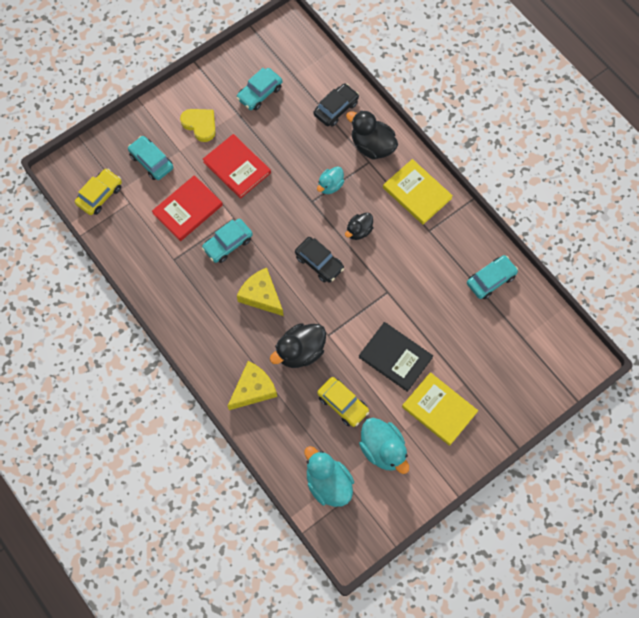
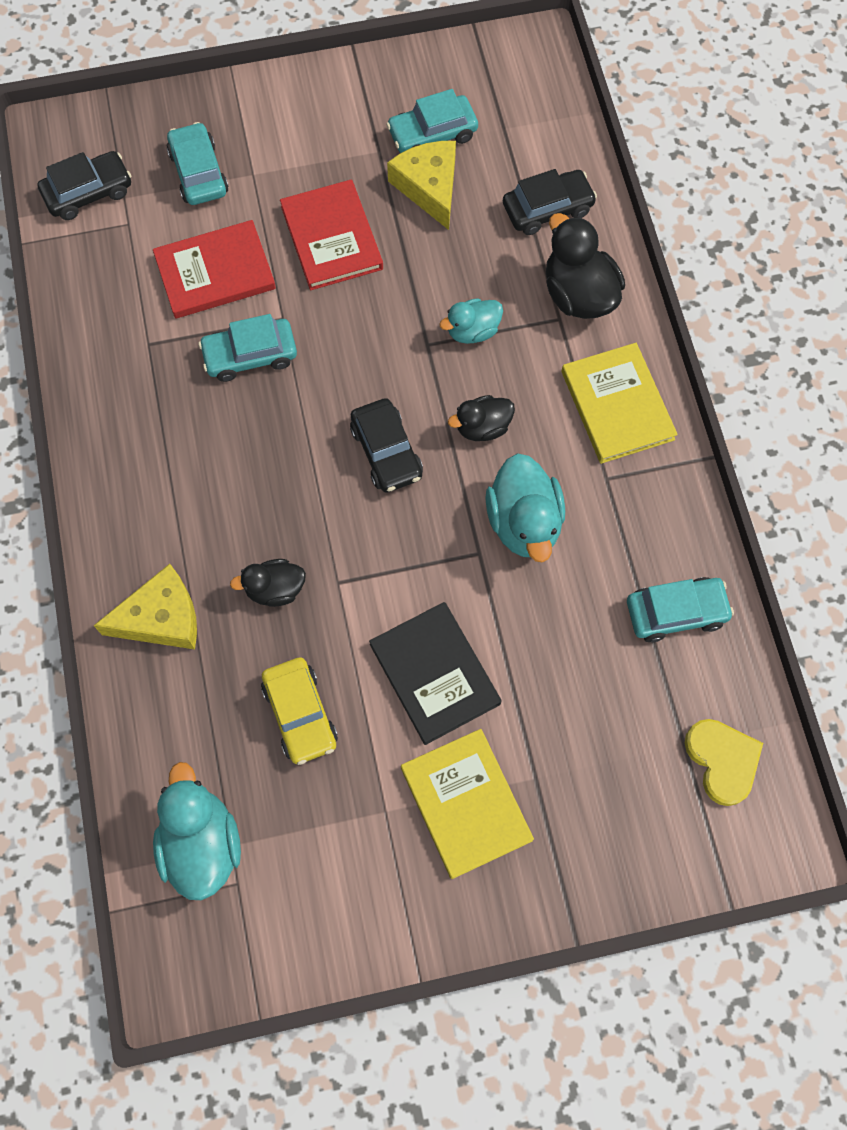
camera: 25 degrees right, 0 degrees up
yellow car [75,169,122,215] -> black car [38,151,131,220]
yellow heart [180,109,216,142] -> yellow heart moved to [685,719,763,806]
yellow cheese [237,268,284,316] -> yellow cheese moved to [387,141,456,230]
black duck [270,323,326,368] -> black duck [230,559,306,607], size x0.60
turquoise duck [359,418,409,474] -> turquoise duck moved to [485,453,565,562]

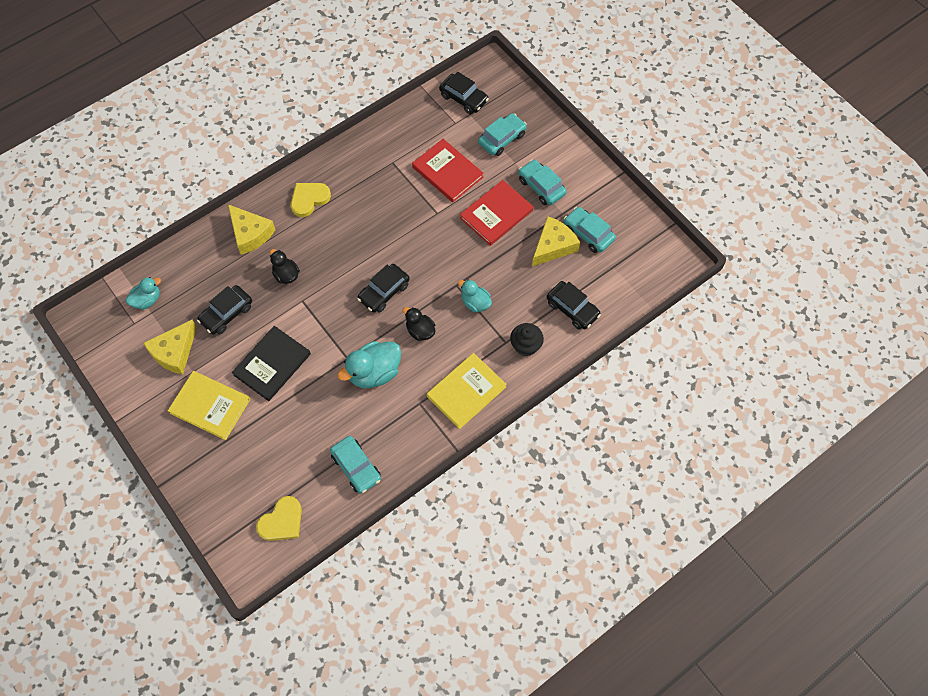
camera: 65 degrees right, 5 degrees down
turquoise duck [153,762,241,900] -> turquoise duck [126,277,161,310], size x0.60
turquoise car [198,314,297,382] -> turquoise car moved to [518,159,567,205]
yellow car [261,657,338,765] -> black car [197,285,252,335]
yellow book [401,729,534,879] -> yellow book turned 75 degrees clockwise [168,371,250,440]
black duck [546,213,625,319] -> black cupcake [510,323,544,356]
none -> yellow cheese [143,320,197,375]
none -> yellow heart [291,183,331,217]

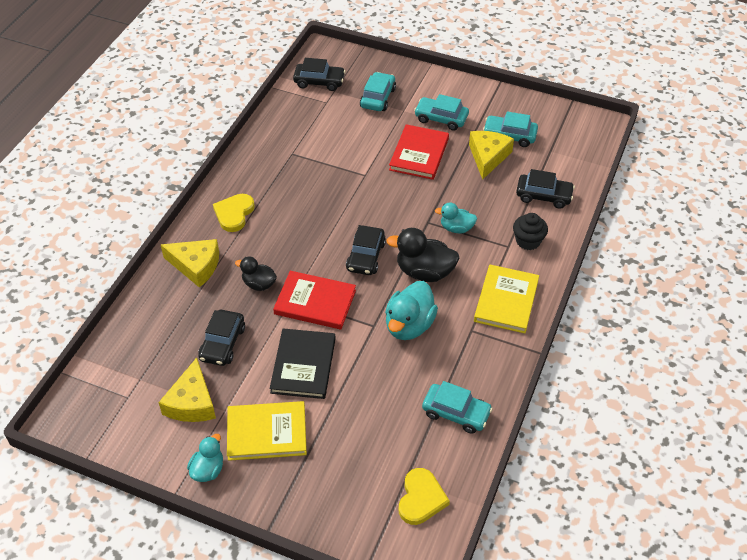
camera: 30 degrees left, 15 degrees down
turquoise duck [126,277,161,310] -> turquoise duck moved to [187,434,223,482]
black duck [403,307,436,341] -> black duck [386,228,460,282], size x1.66
red book [412,139,484,202] -> red book moved to [273,271,356,329]

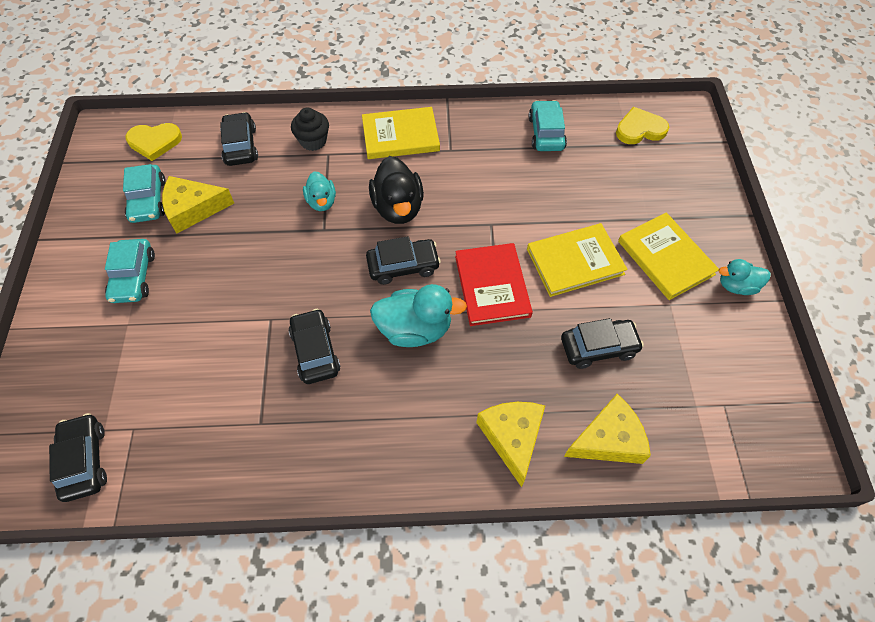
camera: 115 degrees left, 10 degrees up
yellow cheese [158,358,216,422] -> yellow cheese moved to [564,394,651,464]
yellow heart [213,194,255,232] -> yellow heart moved to [125,123,182,161]
black duck [235,257,277,291] -> none
black book [270,328,336,399] -> yellow book [527,223,628,297]
turquoise car [360,72,396,111] -> none
turquoise duck [385,281,438,340] -> turquoise duck moved to [370,284,467,347]
red book [389,124,449,180] -> none
none -> black car [289,309,340,384]

